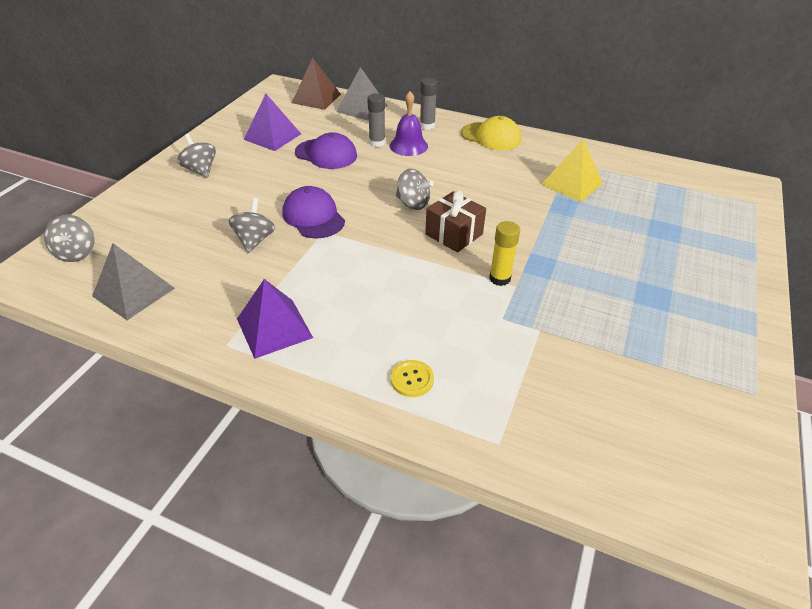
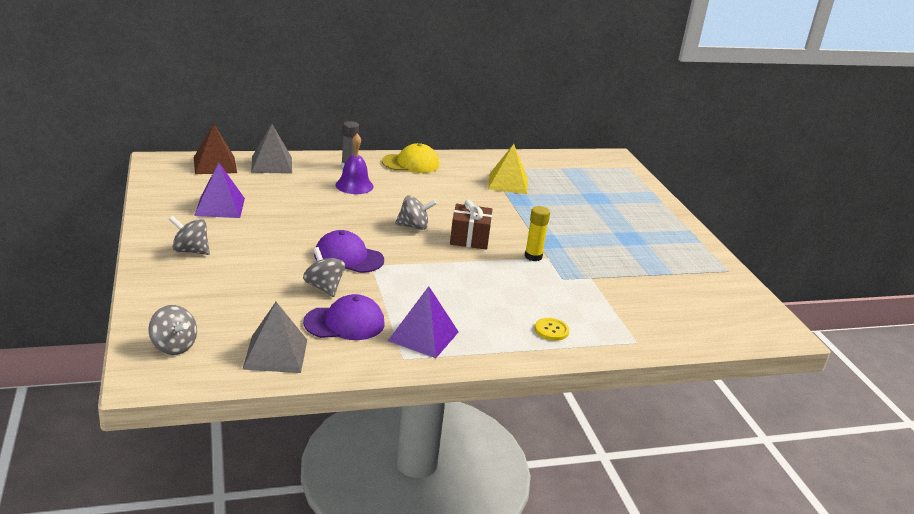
camera: 40 degrees left, 15 degrees down
purple cap [295,132,357,169] -> purple cap moved to [303,294,384,340]
grey glue stick [367,93,385,147] -> none

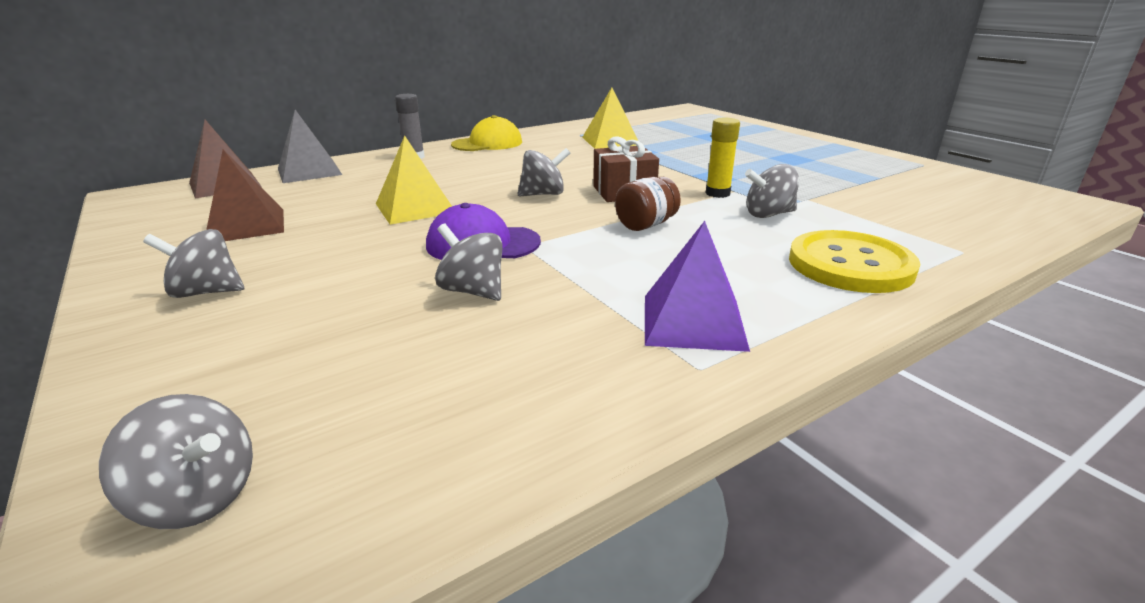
camera: 15 degrees left, 0 degrees up
purple pyramid [194,163,245,218] -> brown pyramid [206,149,284,241]
grey pyramid [242,302,307,373] -> none
purple cap [303,294,384,340] -> none
purple bell [335,134,374,194] -> none
yellow button [535,318,569,341] -> yellow button [789,230,921,293], size x2.15
none -> yellow pyramid [376,135,452,225]
none -> brown jar [615,177,681,231]
none -> grey spinning top [745,164,799,218]

